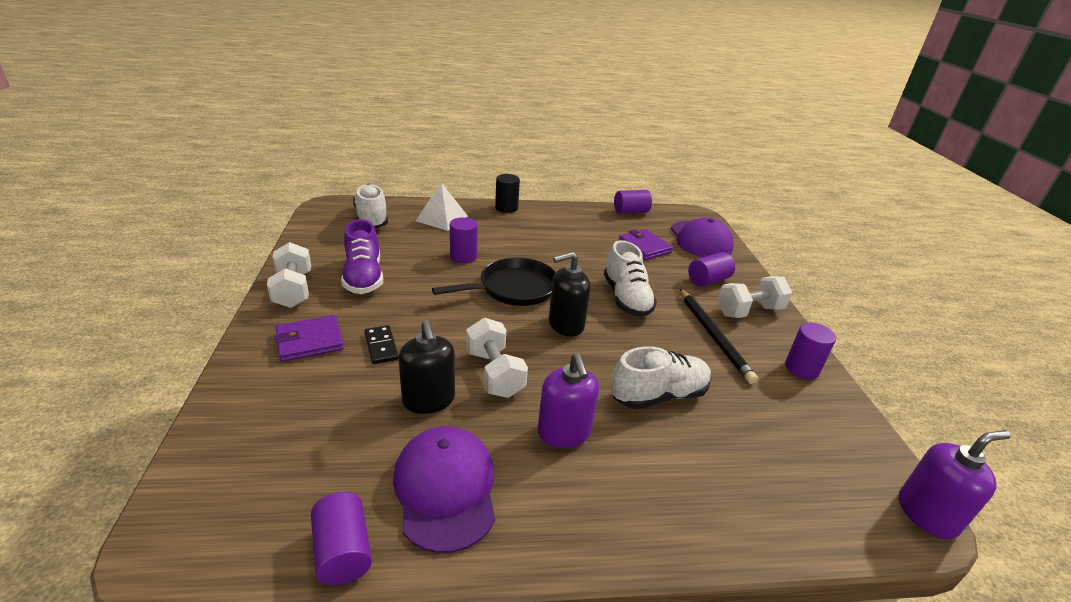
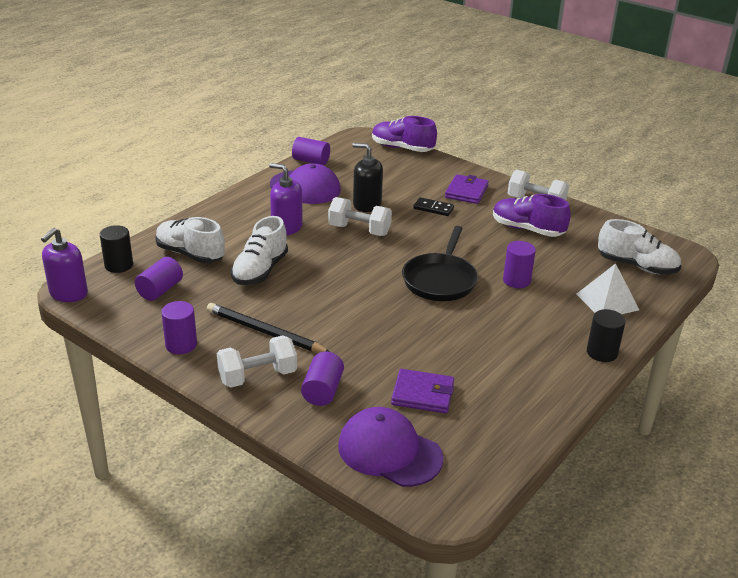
camera: 135 degrees right, 0 degrees up
black soap dispenser [549,252,591,337] -> none
white shoe [604,240,657,317] -> white shoe moved to [155,217,225,263]
purple cylinder [614,190,652,214] -> purple cylinder moved to [135,257,183,301]
white dumbbell [717,276,792,318] -> white dumbbell turned 45 degrees clockwise [217,335,297,388]
none -> black cylinder [100,225,133,273]
none -> purple shoe [372,116,437,152]

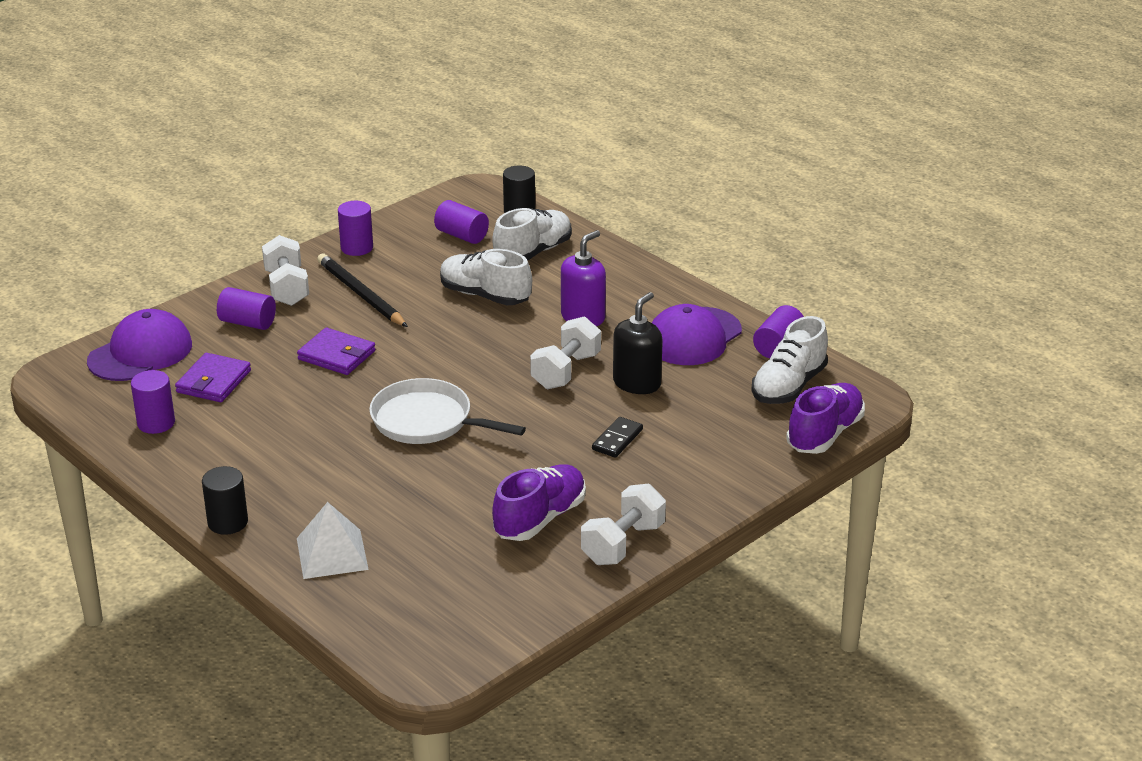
camera: 100 degrees right, 0 degrees up
purple soap dispenser [41,227,88,302] -> none
black pencil [207,303,330,353] -> black pencil turned 75 degrees counterclockwise [317,253,408,327]
black pan [402,226,478,301] -> white pan [369,378,526,444]
purple wallet [445,174,489,204] -> purple wallet moved to [297,327,375,375]
purple cylinder [503,241,536,288] -> purple cylinder moved to [131,370,175,434]
white shoe [598,219,681,274] -> white shoe moved to [751,316,828,404]

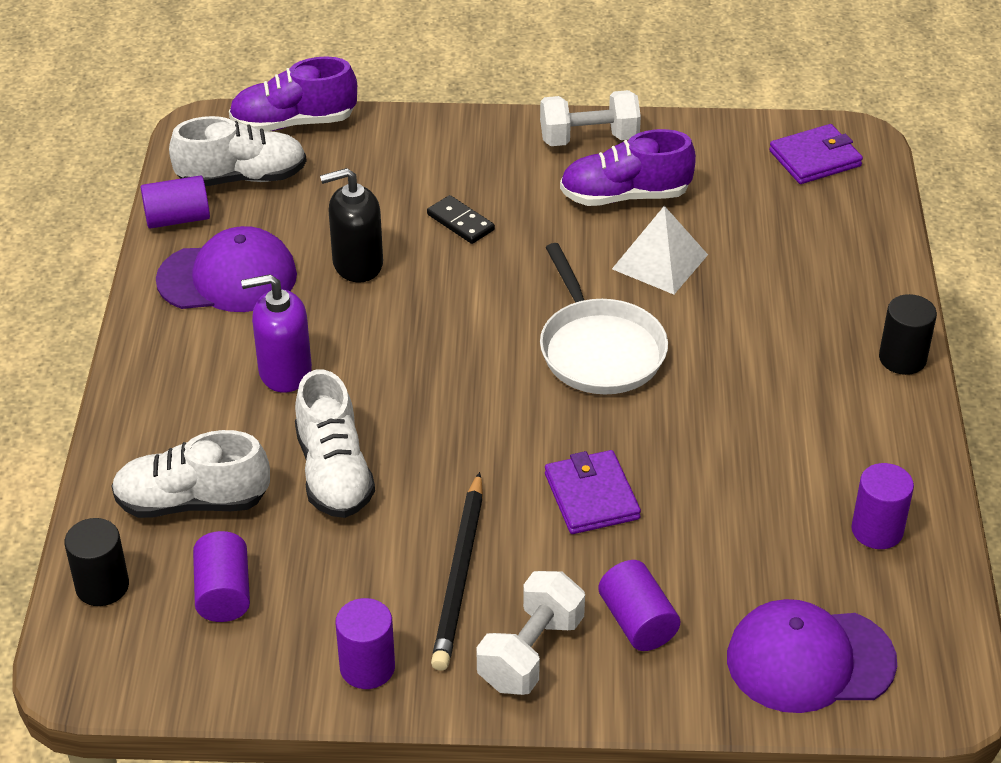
camera: 135 degrees left, 10 degrees up
purple wallet [175,353,251,402] -> purple wallet moved to [769,124,863,184]
white pyramid [297,502,369,579] -> white pyramid moved to [612,206,708,294]
white dumbbell [530,317,601,389] -> none
black domino [592,417,643,458] -> black domino turned 60 degrees clockwise [427,195,495,244]

